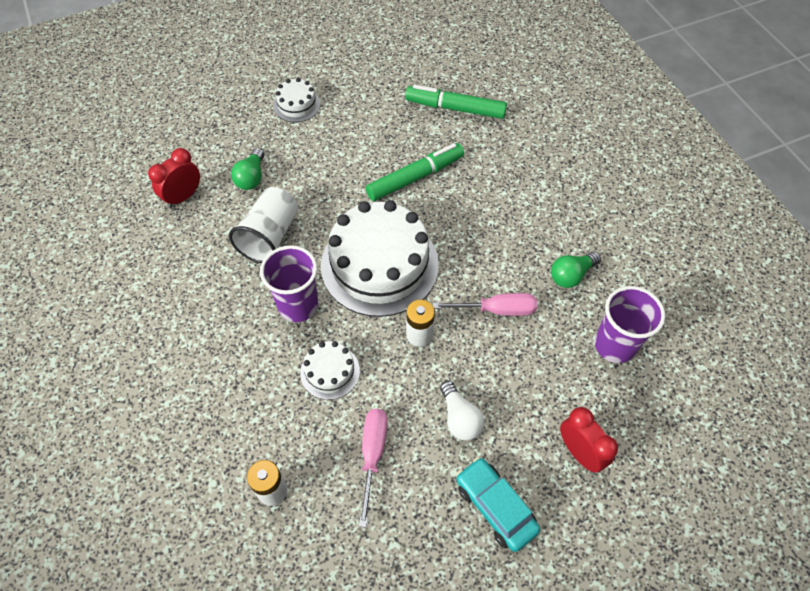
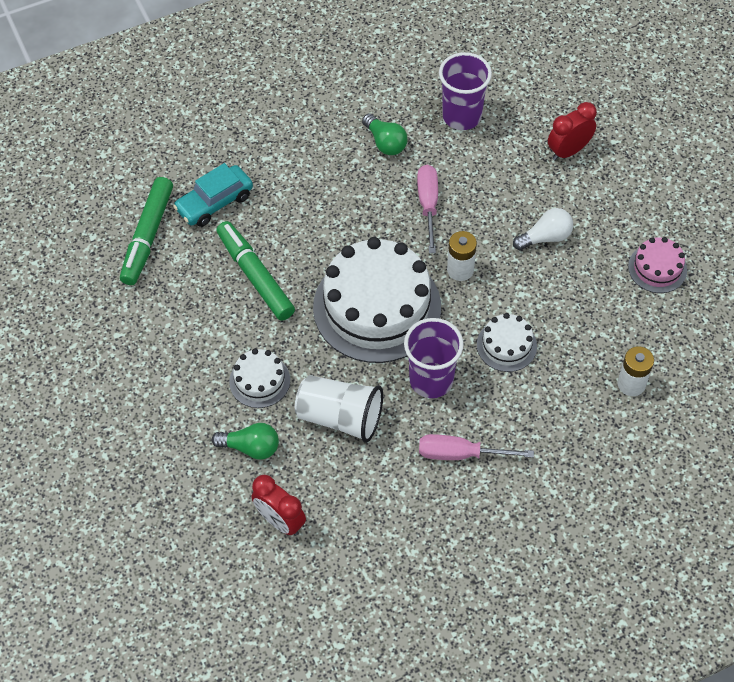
camera: 90 degrees left, 0 degrees up
white cake [273,78,321,122] -> white cake moved to [229,349,290,408]
pink screwdriver [359,409,387,527] -> pink screwdriver moved to [419,434,534,460]
turquoise car [456,457,540,552] -> turquoise car moved to [173,163,253,227]
none -> pink cake [628,237,687,293]

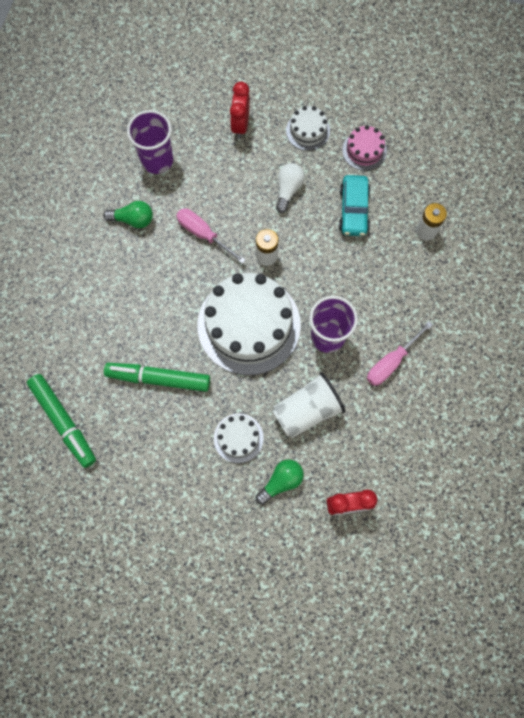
camera: 50 degrees left, 15 degrees up
turquoise car [173,163,253,227] -> turquoise car moved to [339,175,370,236]
white cake [477,313,537,372] -> white cake moved to [286,106,330,151]

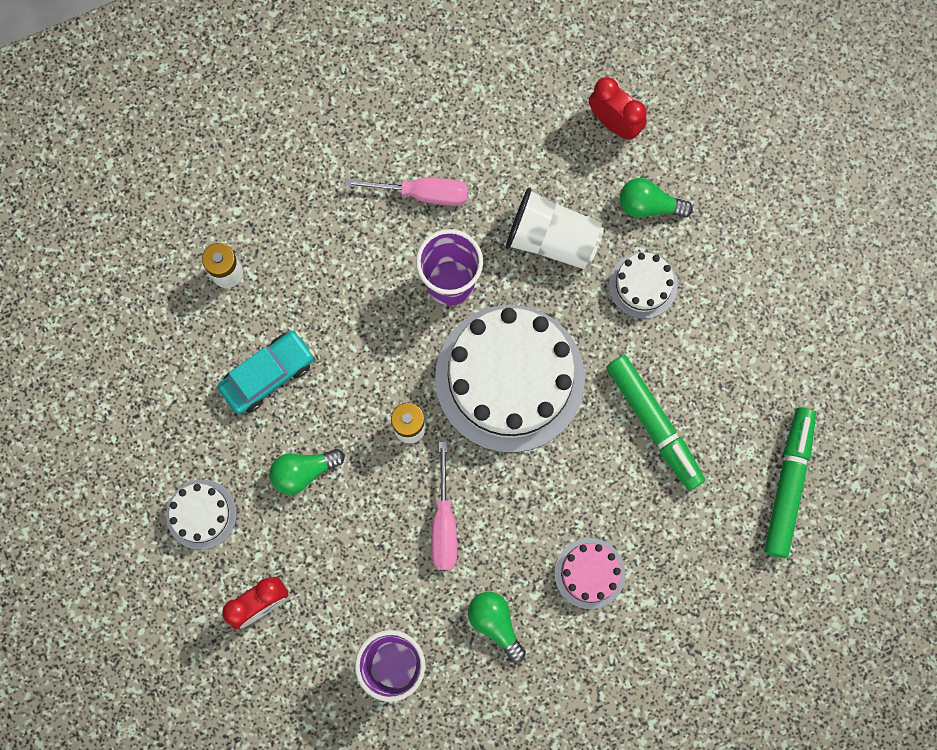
camera: 130 degrees left, 5 degrees up
white light bulb [276,163,305,213] -> green light bulb [269,449,345,495]
pink cake [342,125,387,171] -> pink cake moved to [555,538,625,609]

